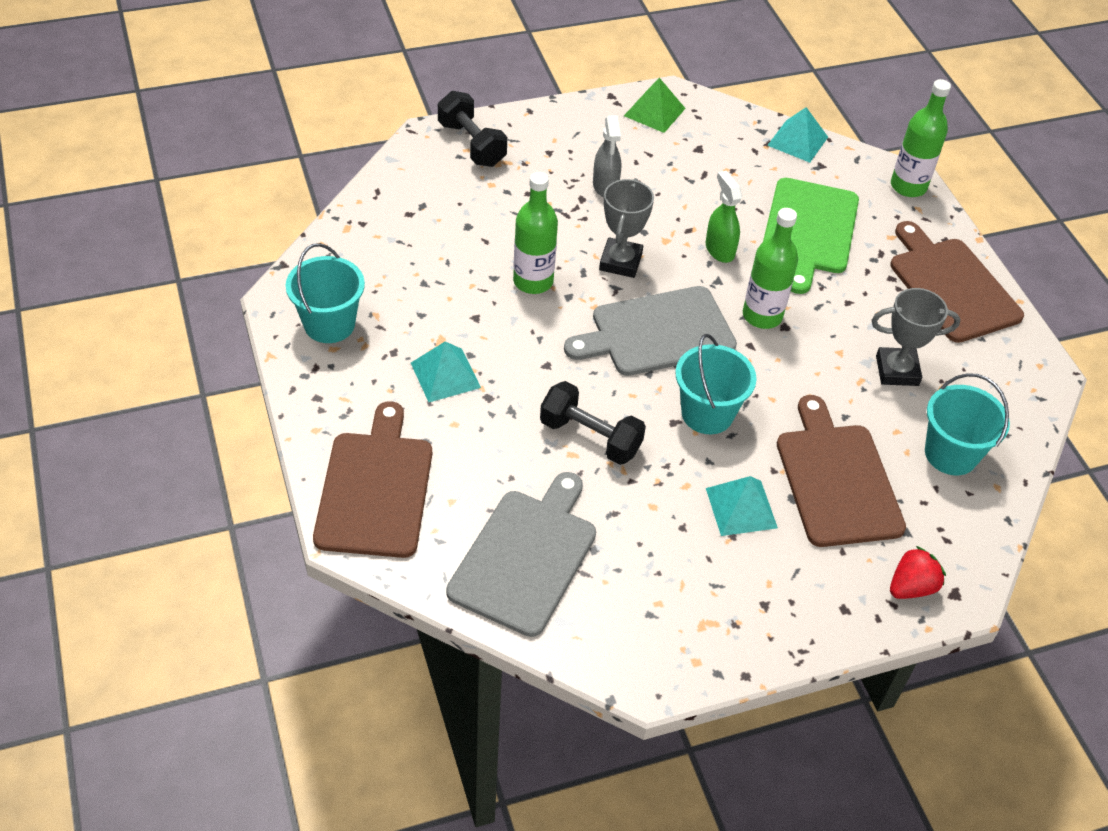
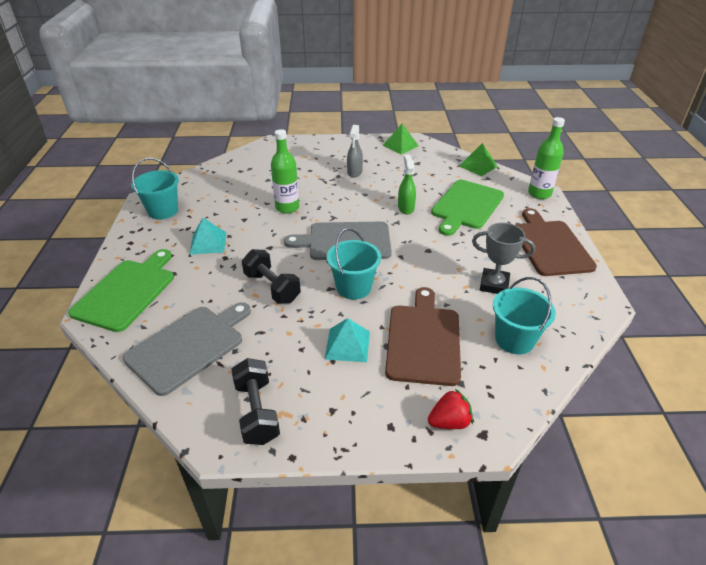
camera: 20 degrees right, 10 degrees down
brown cutting board [313,401,432,558] -> green cutting board [68,249,174,332]
black dumbbell [438,91,507,167] -> black dumbbell moved to [231,358,280,445]
grey trophy [599,178,654,278] -> none
green bottle [743,208,798,329] -> none
turquoise pyramid [767,107,828,163] -> green pyramid [460,143,498,176]

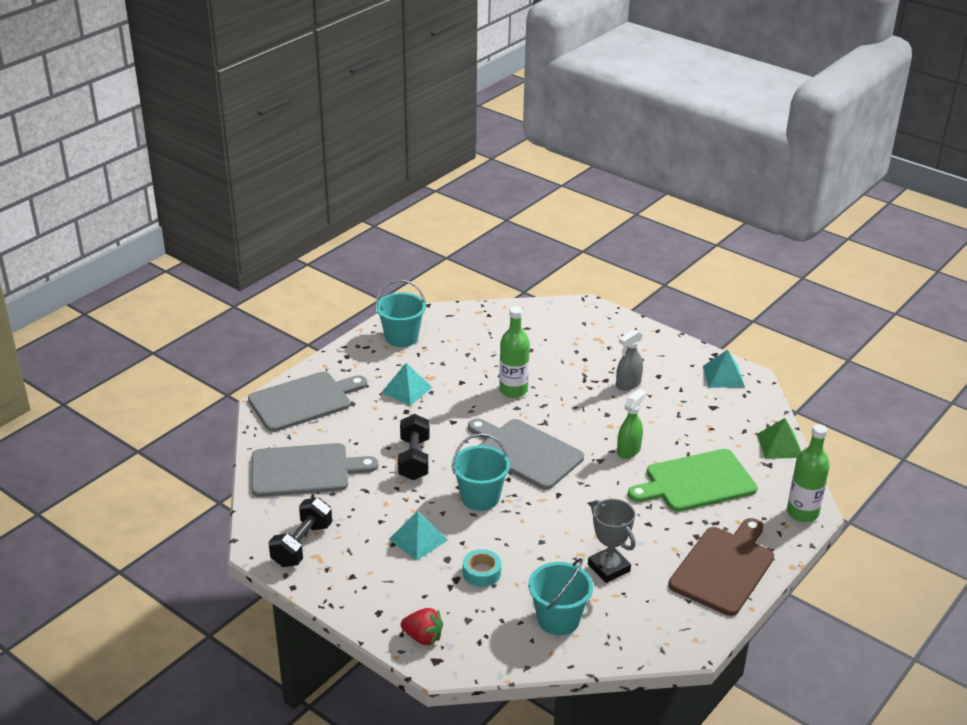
camera: 40 degrees right, 5 degrees down
green cutting board [68,249,174,332] -> grey cutting board [248,372,367,432]
green pyramid [382,124,419,154] -> turquoise pyramid [703,350,745,388]
brown cutting board [385,287,461,386] -> turquoise tape [463,549,501,587]

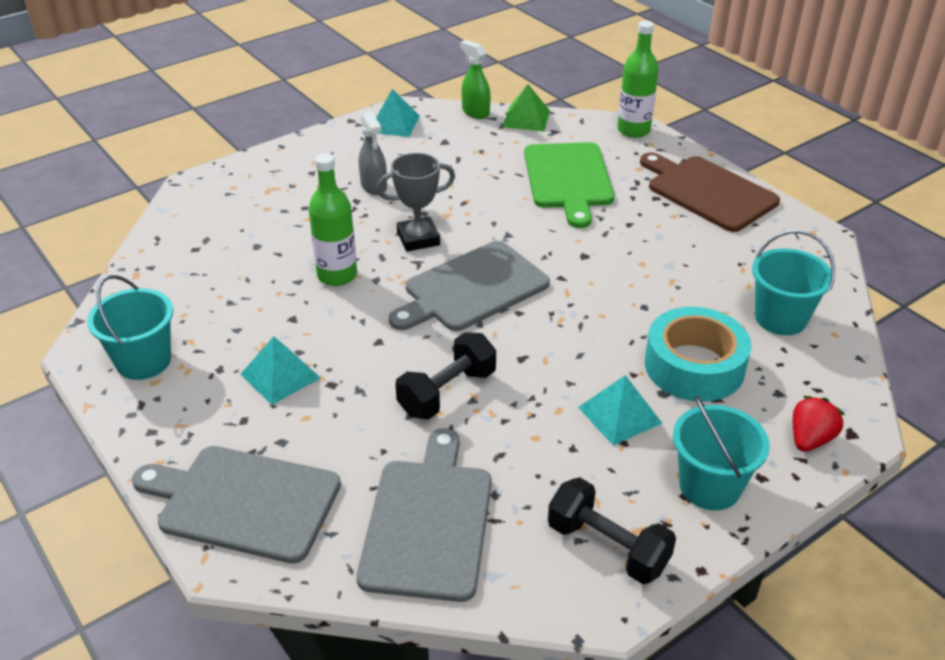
camera: 75 degrees left, 5 degrees up
grey cutting board [248,372,367,432] -> grey cutting board turned 60 degrees counterclockwise [132,446,341,564]
black dumbbell [398,414,430,480] -> black dumbbell turned 60 degrees counterclockwise [395,332,496,420]
turquoise bucket [452,433,510,511] -> turquoise bucket moved to [673,395,770,510]
turquoise tape [463,549,501,587] -> turquoise tape [645,307,751,402], size x1.96
grey trophy [588,499,636,583] -> grey trophy moved to [376,153,455,252]
green spray bottle [617,389,646,459] -> green spray bottle moved to [460,40,490,119]

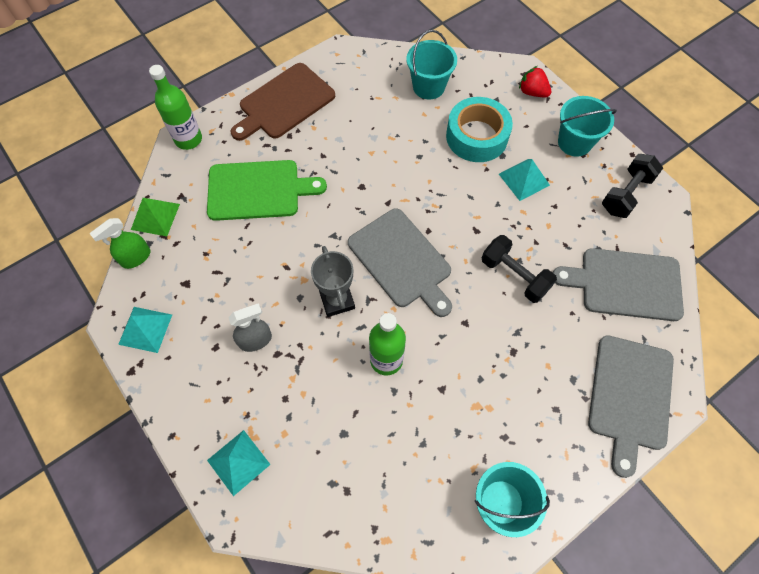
camera: 90 degrees left, 25 degrees up
turquoise pyramid [240,336,321,405] -> turquoise pyramid moved to [207,430,271,496]

